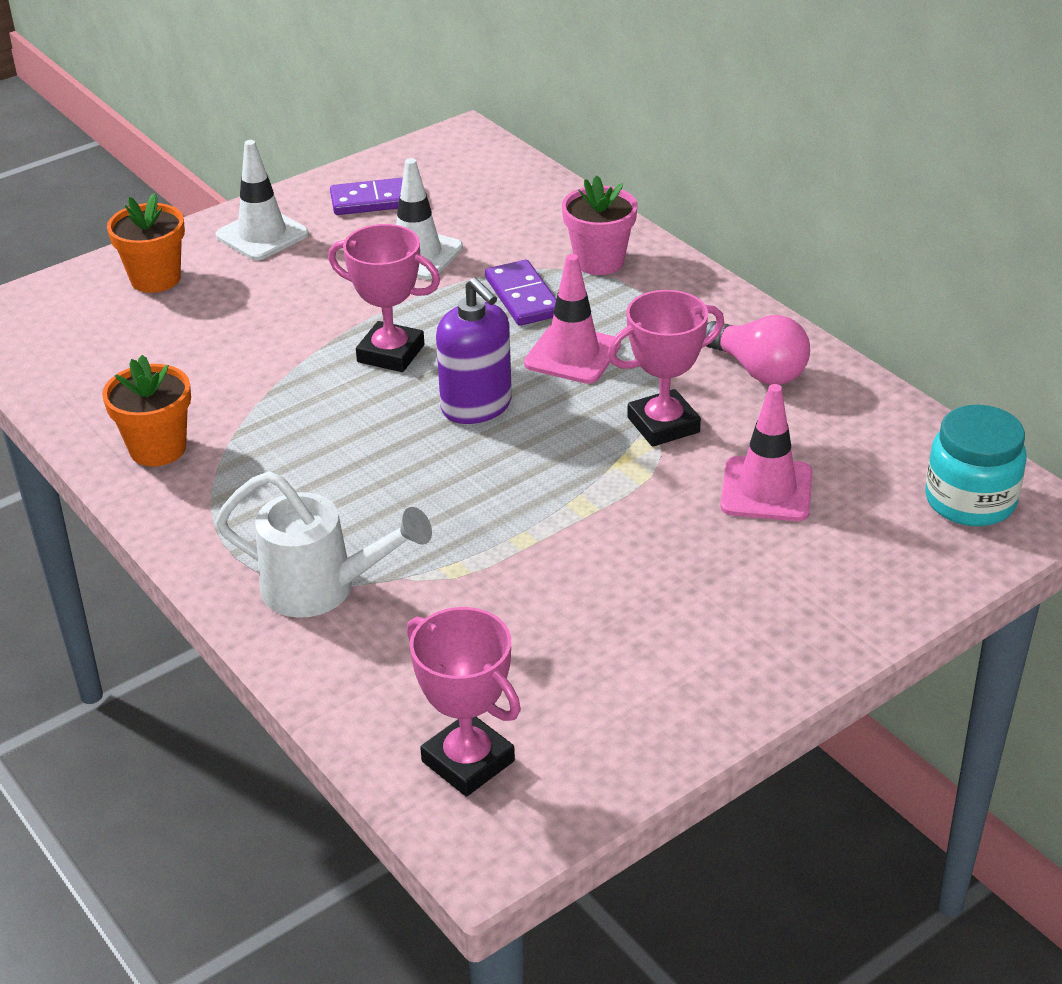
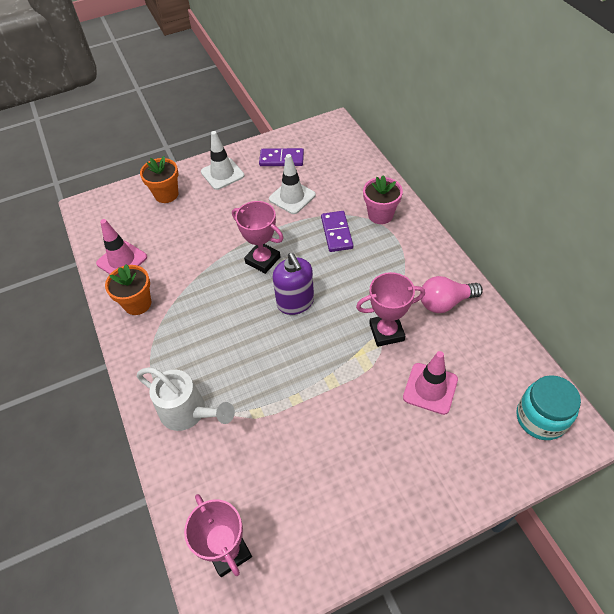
camera: 15 degrees right, 15 degrees up
pink traffic cone [524,254,621,384] -> pink traffic cone moved to [96,219,147,274]
pink light bulb [705,315,810,385] -> pink light bulb turned 105 degrees clockwise [420,276,483,313]

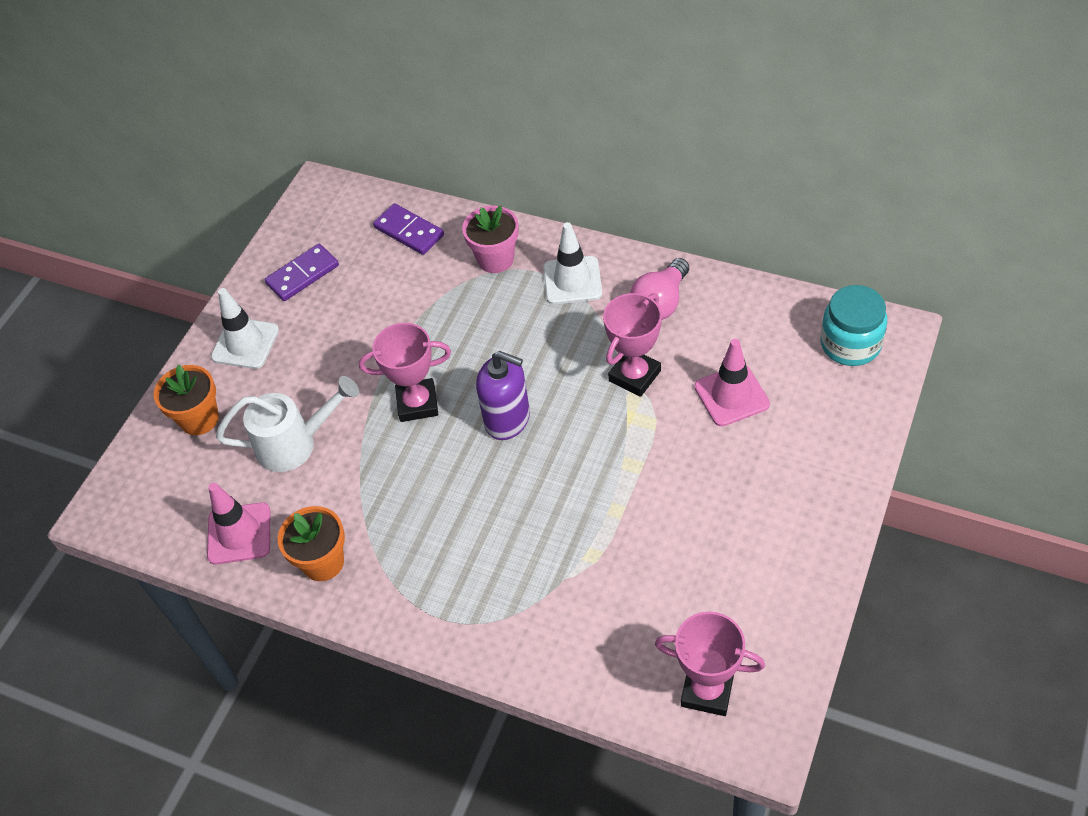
camera: 40 degrees left, 0 degrees up
white watering can [137,367,235,431] -> white watering can moved to [216,376,359,472]
white traffic cone [269,154,316,214] -> white traffic cone moved to [543,222,602,304]
purple domino [321,211,353,252] -> purple domino moved to [373,203,444,255]

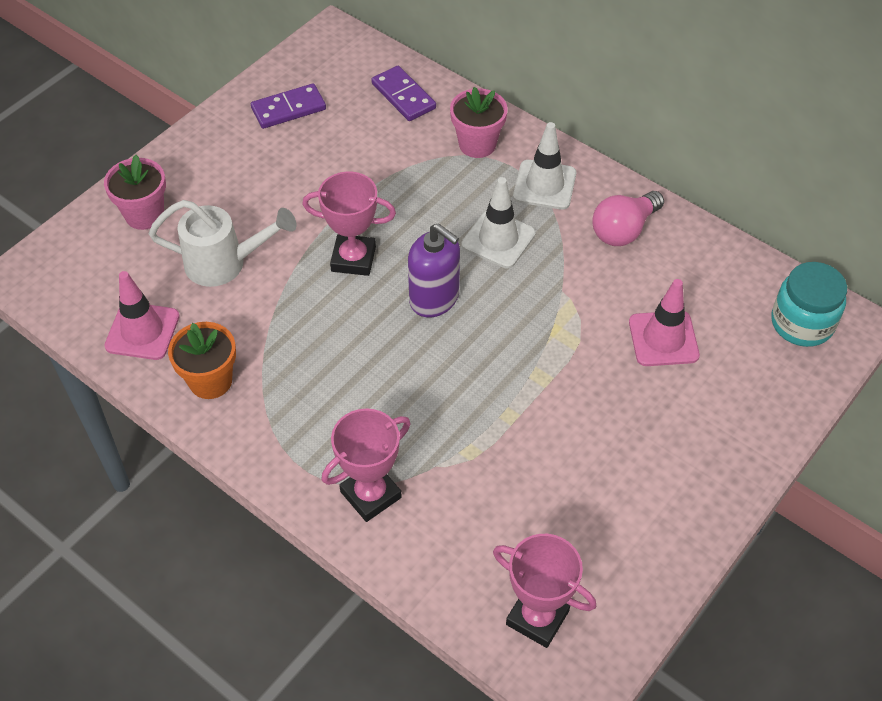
camera: 10 degrees right, 0 degrees up
orange flower pot [154,365,219,435] -> pink flower pot [104,155,166,230]
white traffic cone [211,288,279,369] -> white traffic cone moved to [461,177,536,268]
pink trophy [603,293,662,397] -> pink trophy moved to [322,408,411,522]

